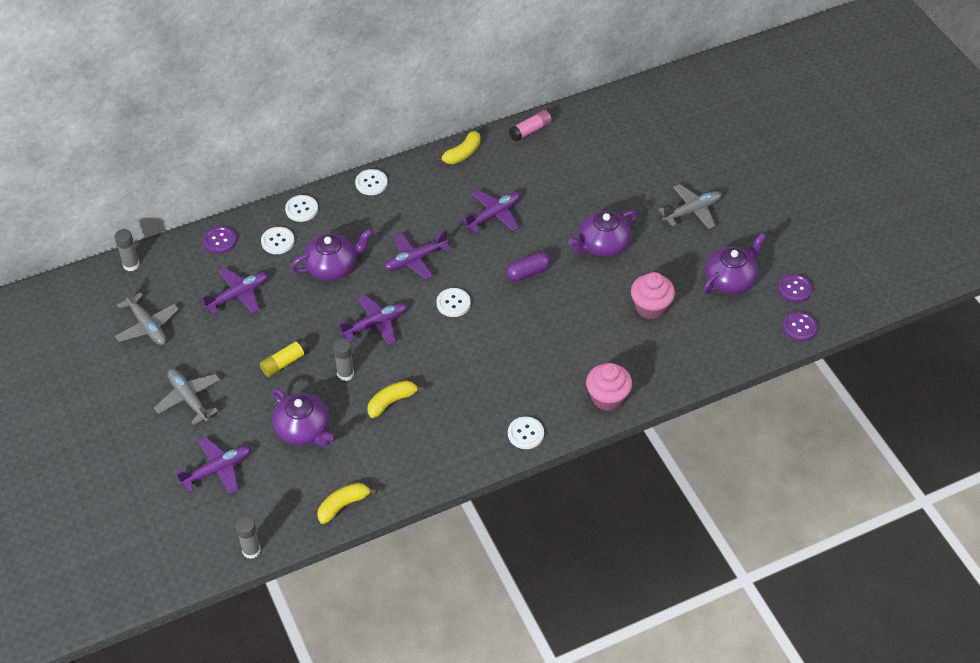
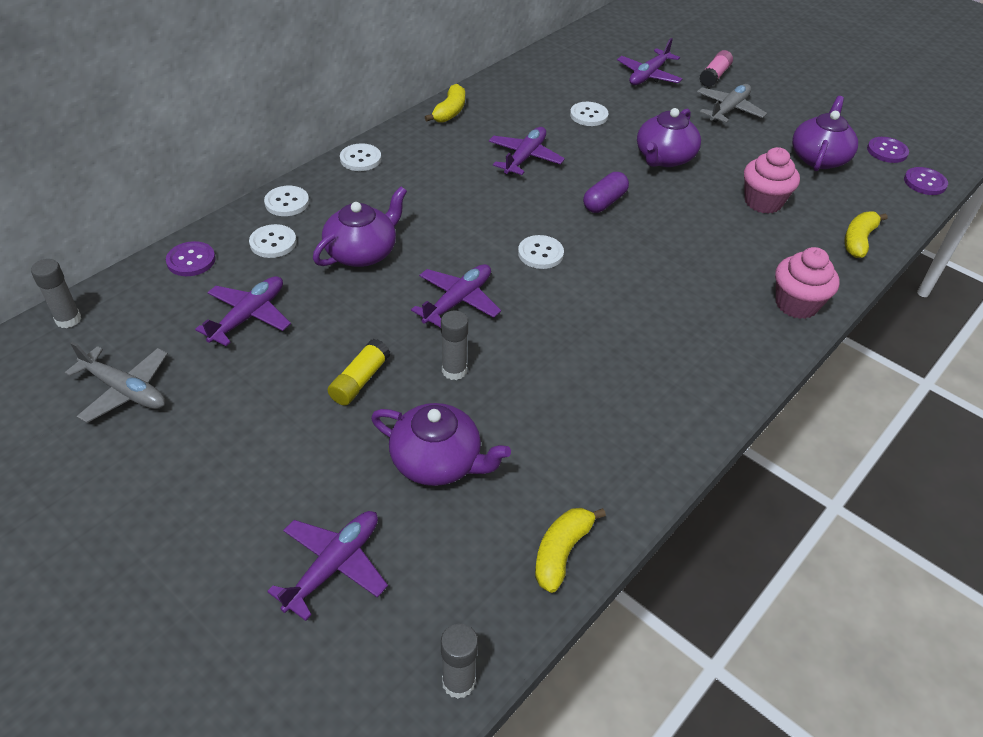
camera: 25 degrees left, 5 degrees down
grey plane [154,369,220,425] -> none
yellow banana [367,381,424,418] -> yellow banana moved to [845,211,888,258]
purple plane [384,231,451,280] -> purple plane moved to [617,38,682,85]
white button [508,417,544,449] -> white button moved to [570,102,609,126]
pink glue stick [509,110,552,141] -> pink glue stick moved to [699,50,733,87]

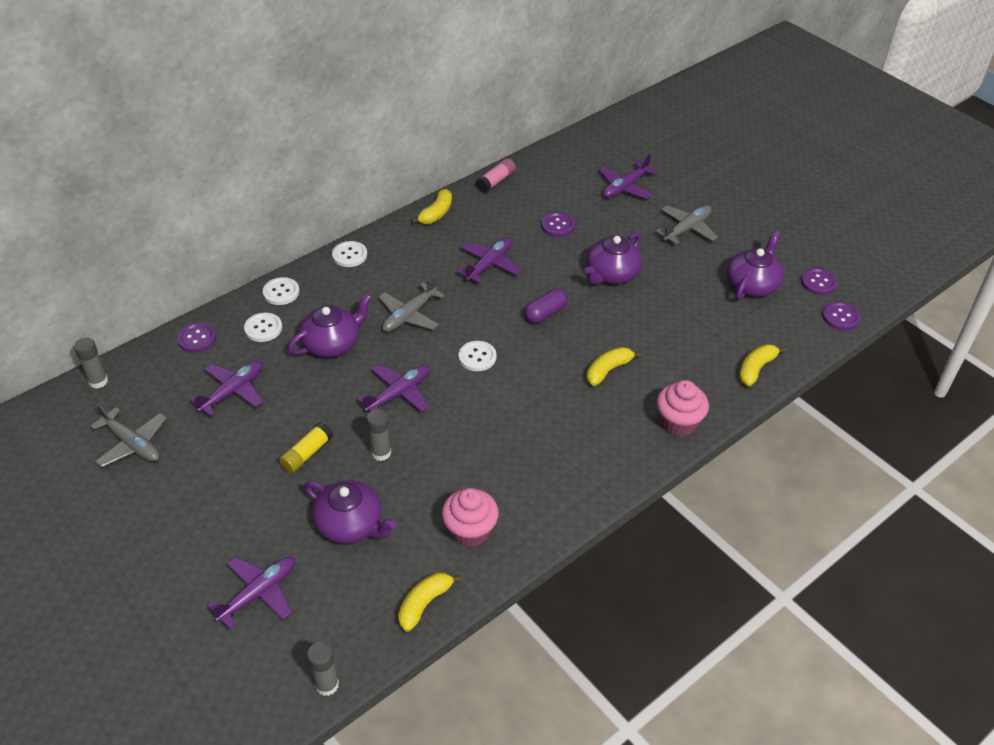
camera: 10 degrees right, 0 degrees up
white button [570,102,609,126] -> purple button [541,212,575,237]
pink glue stick [699,50,733,87] -> pink glue stick moved to [476,158,516,193]
pink cupcake [744,147,800,214] -> pink cupcake moved to [442,488,499,547]
none -> grey plane [379,276,445,332]
none -> yellow banana [586,347,642,386]

